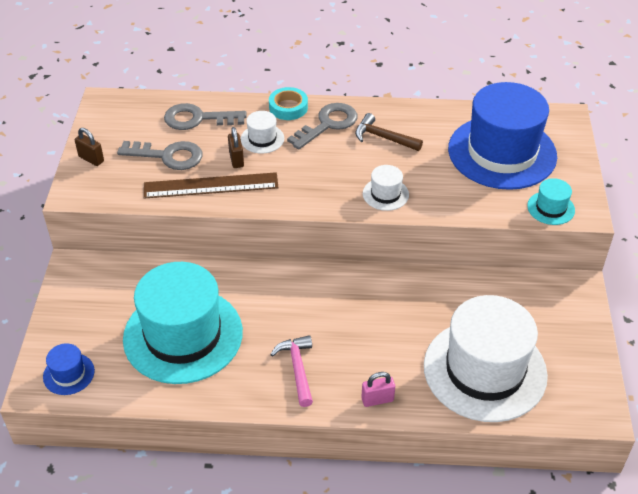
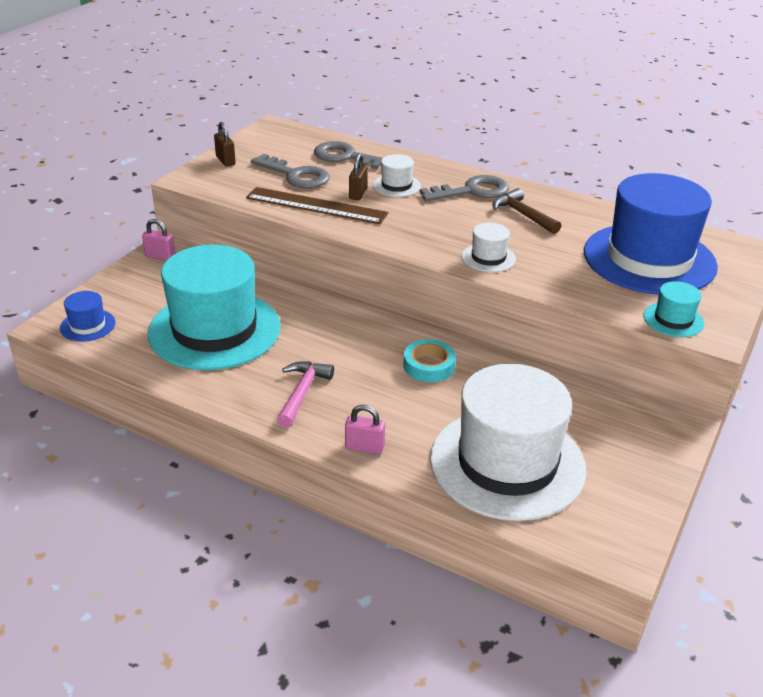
camera: 25 degrees right, 10 degrees down
turquoise tape [269,87,308,120] -> turquoise tape moved to [403,339,456,382]
none -> pink padlock [142,219,175,261]

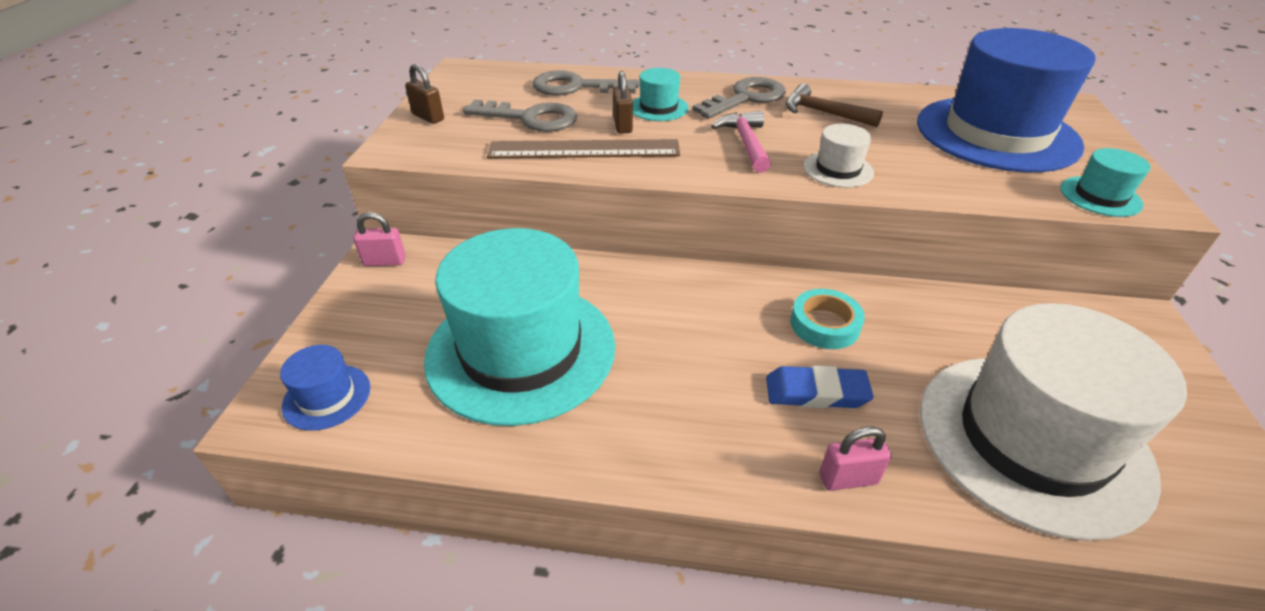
camera: 20 degrees left, 5 degrees up
pink hammer [277,361,334,427] -> pink hammer moved to [711,111,771,173]
white hat [373,154,421,197] -> turquoise hat [632,68,689,121]
none -> blue eraser [766,365,874,408]

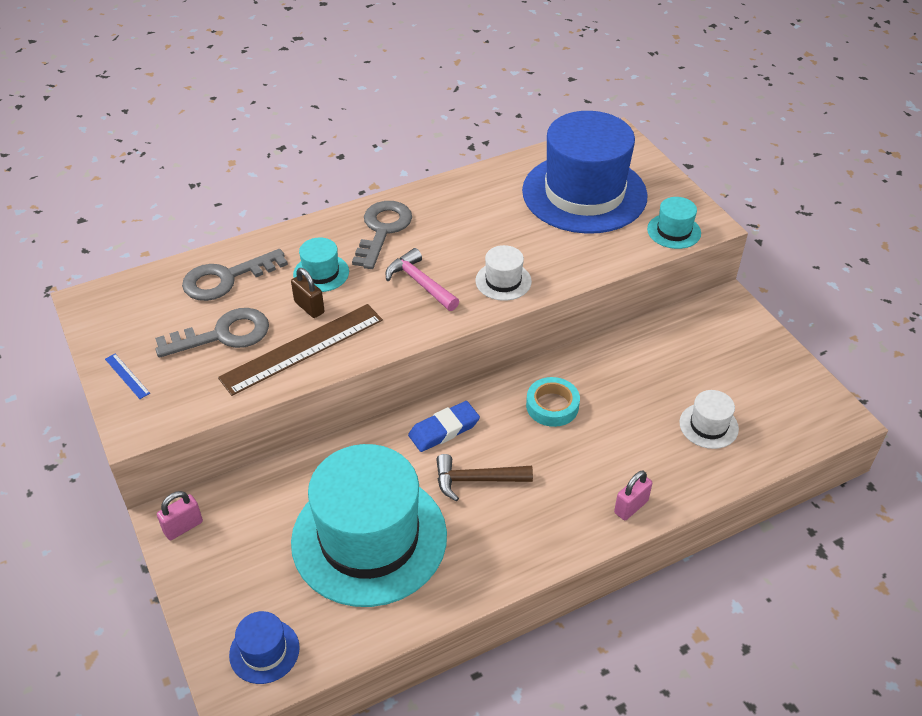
camera: 35 degrees left, 5 degrees up
brown padlock [405,64,444,124] -> blue ruler [105,354,150,399]
blue eraser [766,365,874,408] -> blue eraser moved to [408,401,480,452]
brown hammer [786,84,883,127] -> brown hammer moved to [436,454,533,502]
white hat [920,303,1187,541] -> white hat [679,390,739,449], size x0.41

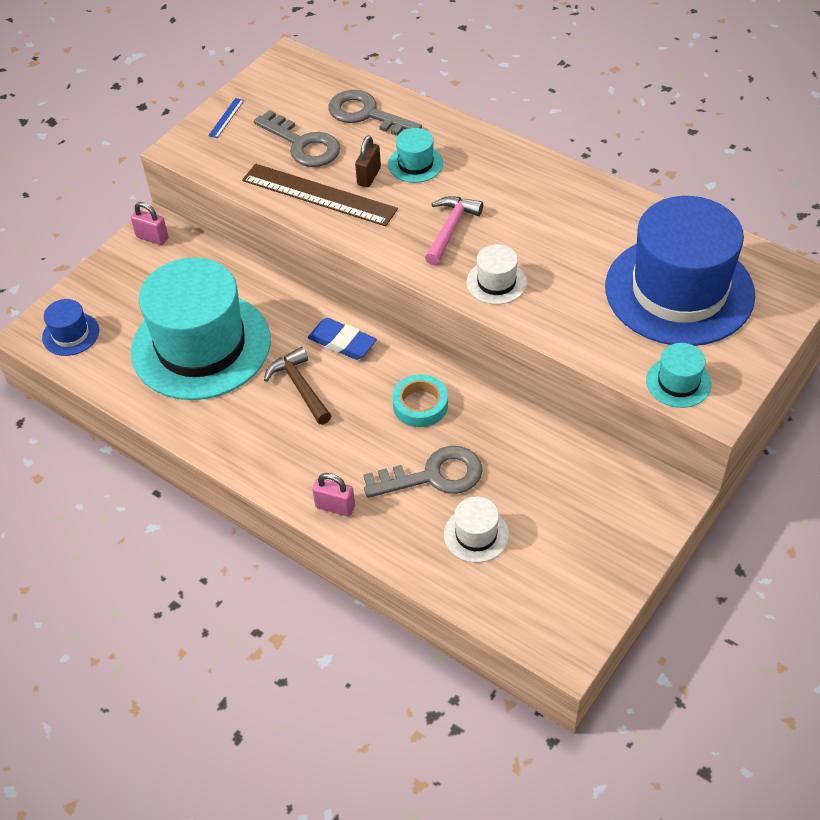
camera: 65 degrees right, 5 degrees up
grey key [352,201,412,269] -> grey key moved to [363,446,483,498]

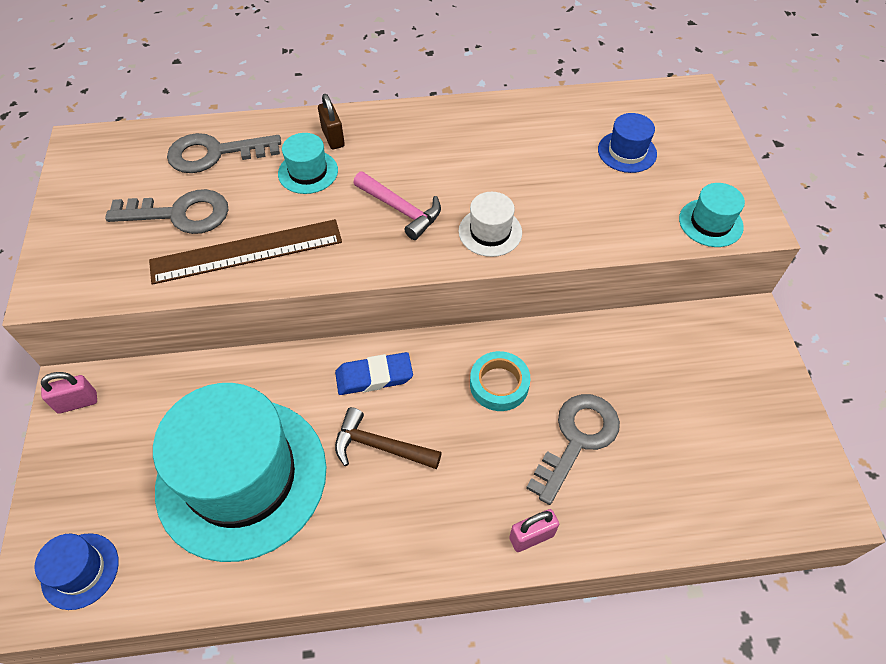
camera: 45 degrees left, 5 degrees up
blue ruler [208,98,244,138] -> none
brown padlock [355,136,381,187] -> brown padlock moved to [318,94,345,149]
pink hammer [425,196,483,265] -> pink hammer turned 150 degrees clockwise [353,172,441,240]
white hat [444,497,509,563] -> none
blue hat [605,196,755,346] -> blue hat [598,113,657,173], size x0.41

